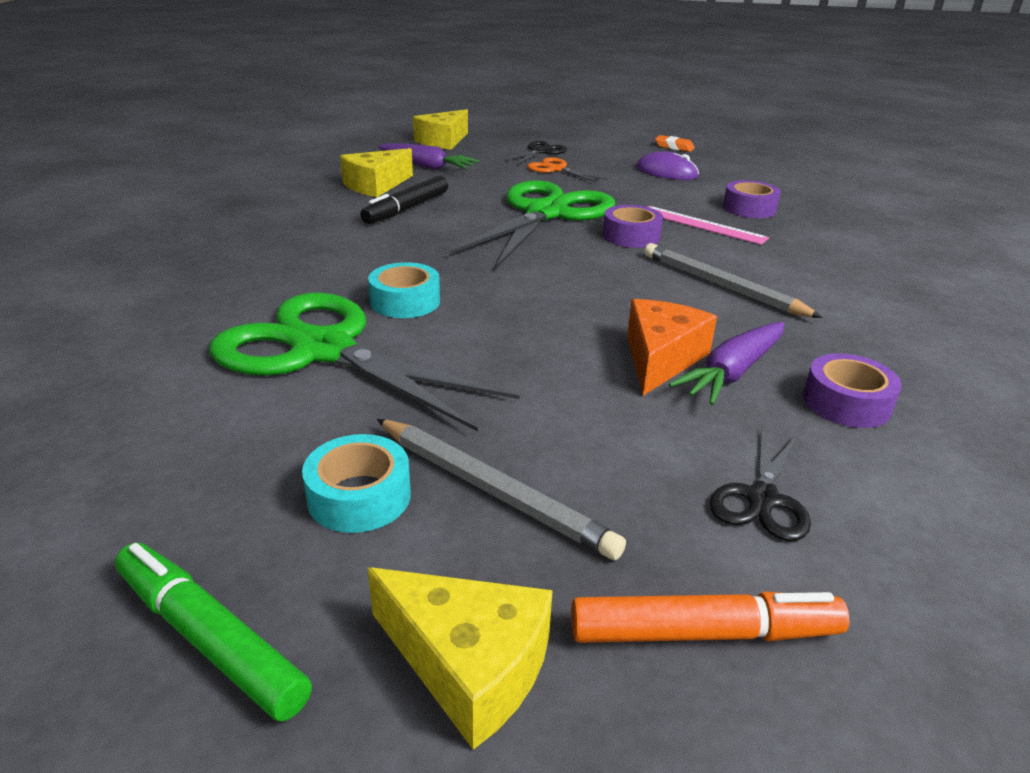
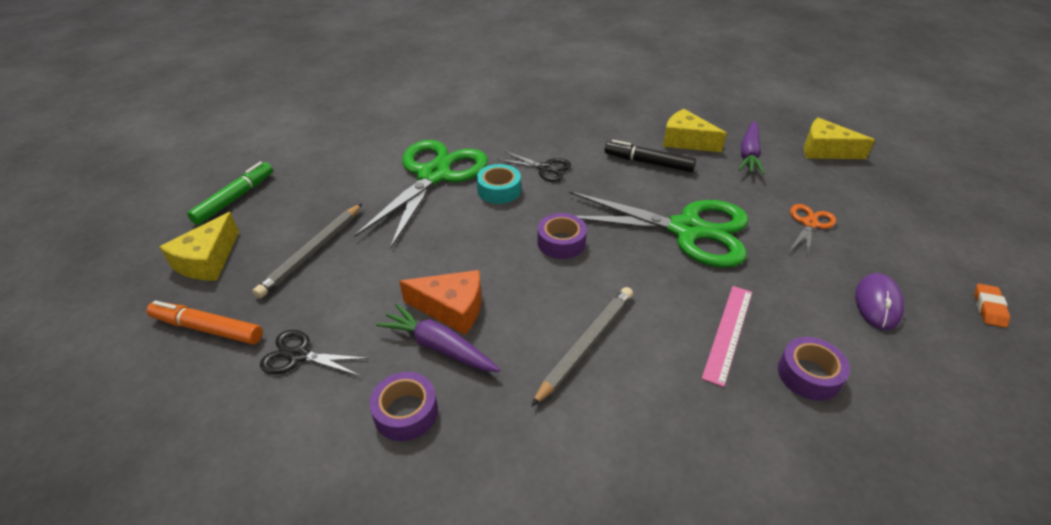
camera: 80 degrees right, 10 degrees up
turquoise tape [302,434,411,533] -> none
black scissors [503,141,567,165] -> black scissors moved to [497,151,571,182]
orange marker [571,591,849,643] -> orange marker turned 120 degrees clockwise [147,300,263,344]
purple tape [603,205,663,248] -> purple tape moved to [537,213,587,259]

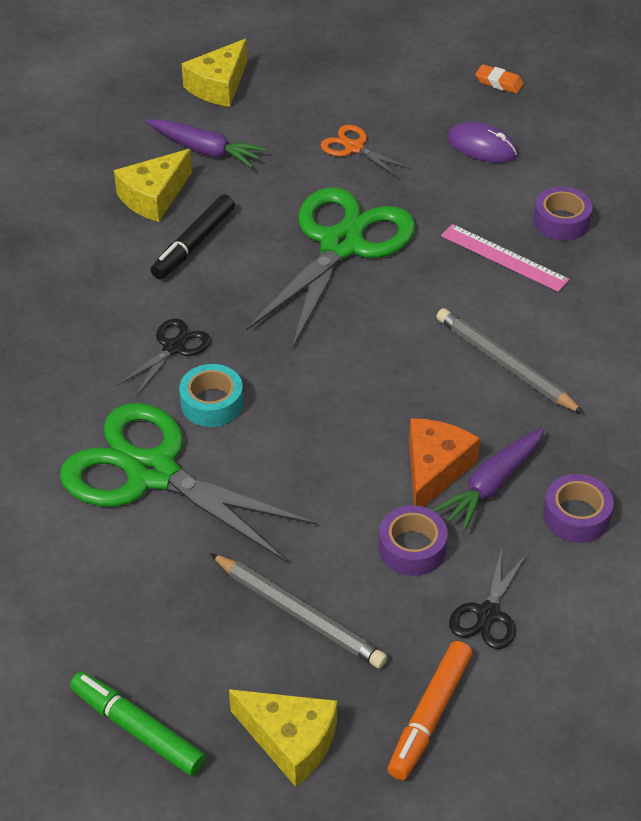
camera: 80 degrees left, 5 degrees up
purple tape [537,213,587,259] -> purple tape moved to [379,505,448,576]

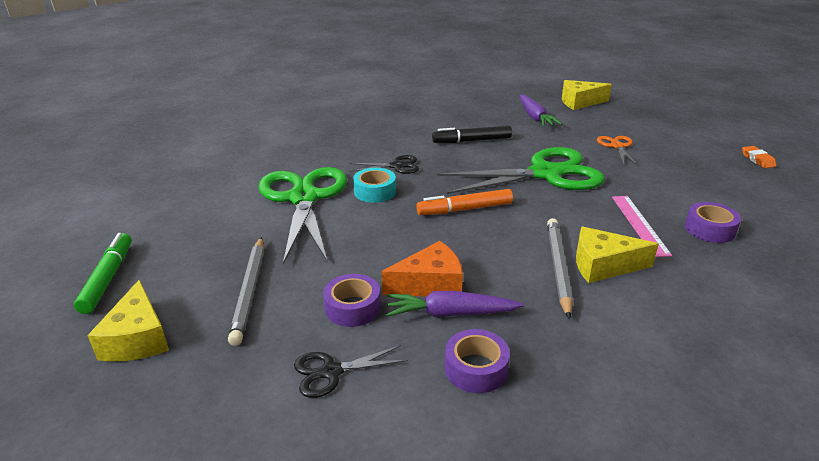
camera: 50 degrees right, 15 degrees down
yellow cheese [114,149,192,222] -> yellow cheese moved to [576,227,659,283]
orange marker [387,641,473,780] -> orange marker moved to [416,189,513,215]
purple mouse [447,122,518,163] -> none

